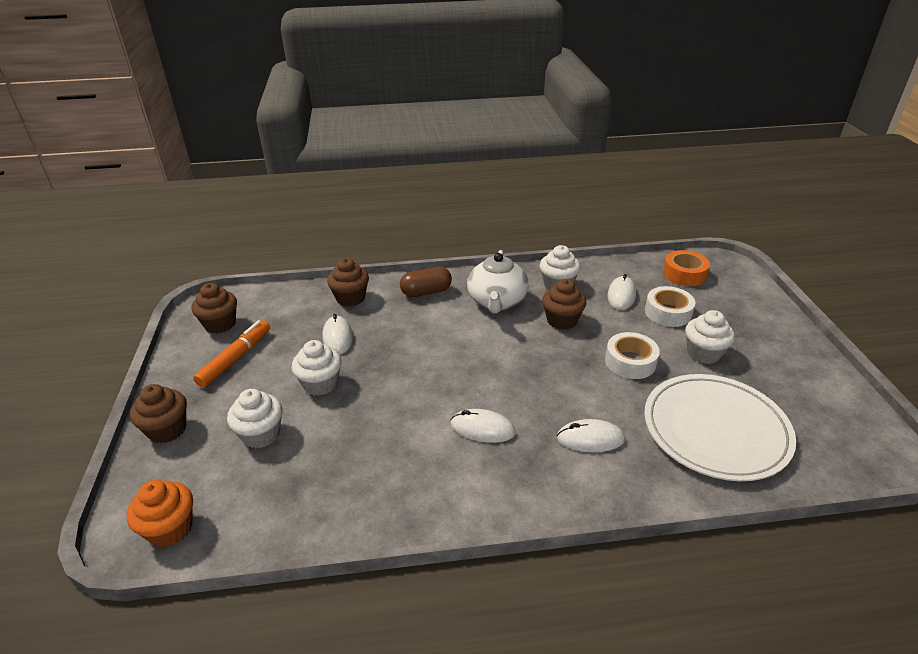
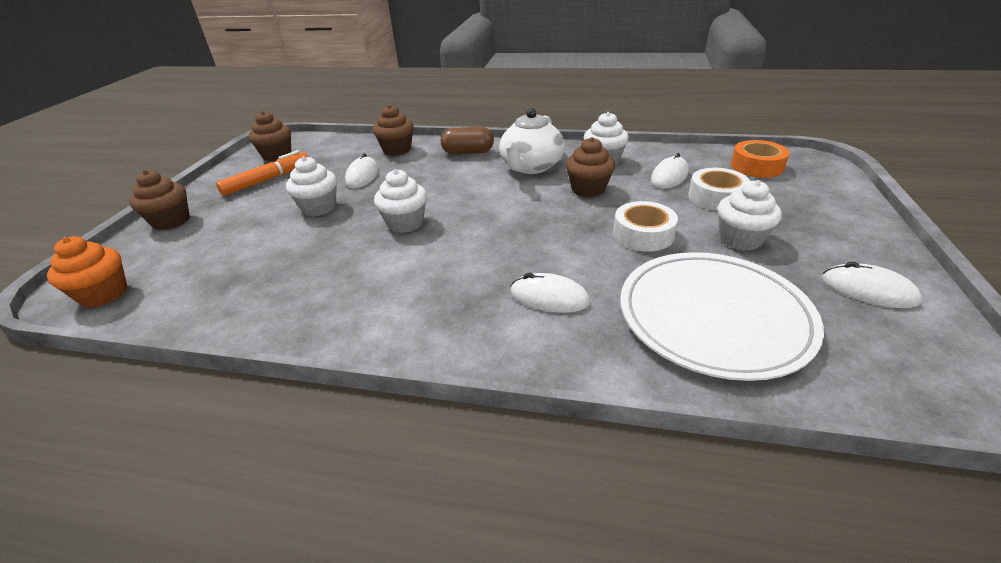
camera: 20 degrees right, 0 degrees up
white cupcake [227,389,282,449] -> white cupcake moved to [374,169,427,233]
white mouse [451,409,516,443] -> white mouse moved to [822,262,922,308]

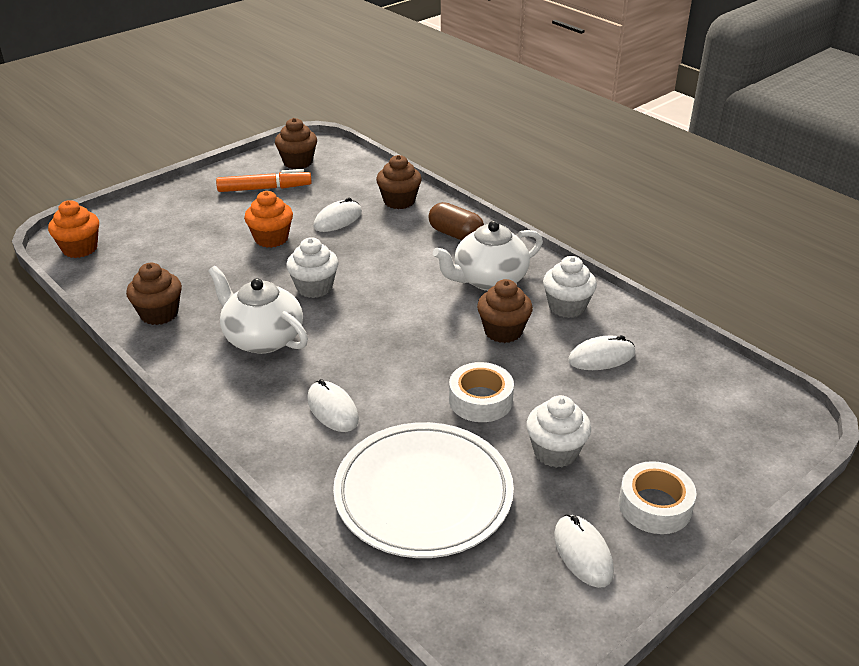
camera: 35 degrees right, 0 degrees up
brown cupcake [129,170,190,230] -> brown cupcake moved to [126,263,182,325]
white cupcake [286,156,337,216] -> orange cupcake [244,191,293,248]
white tape [688,168,750,211] -> white tape moved to [619,461,697,534]
orange tape [731,140,790,178] -> none
none -> white teapot [208,266,308,354]

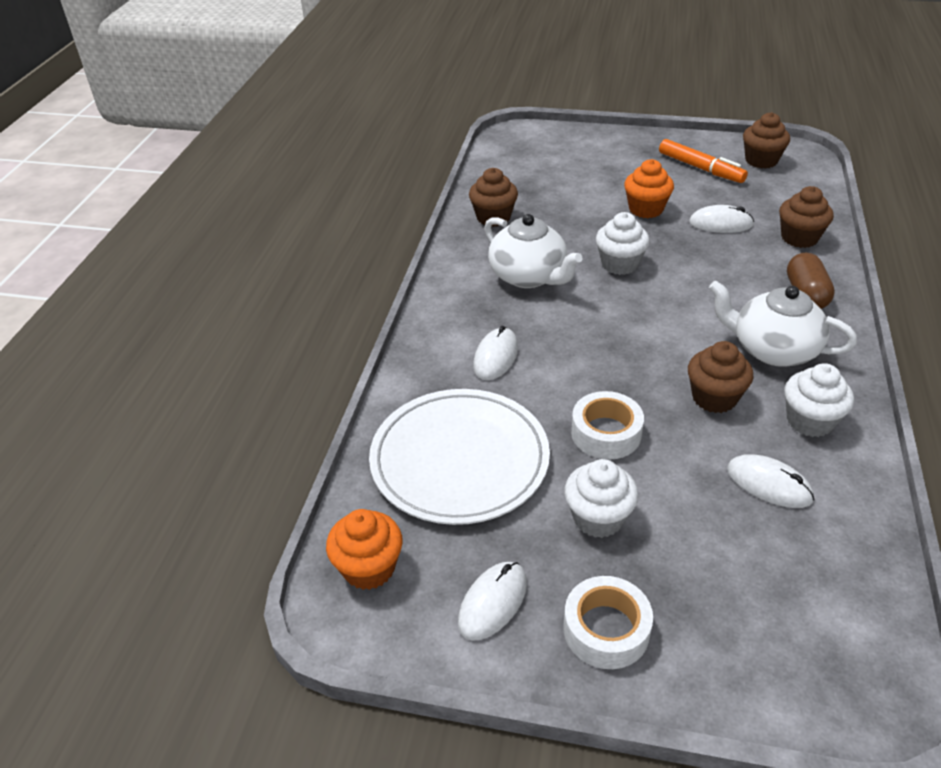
camera: 55 degrees right, 5 degrees up
orange cupcake [48,200,99,258] -> orange cupcake moved to [326,509,403,590]
white teapot [208,266,308,354] -> white teapot turned 135 degrees clockwise [484,214,583,288]

